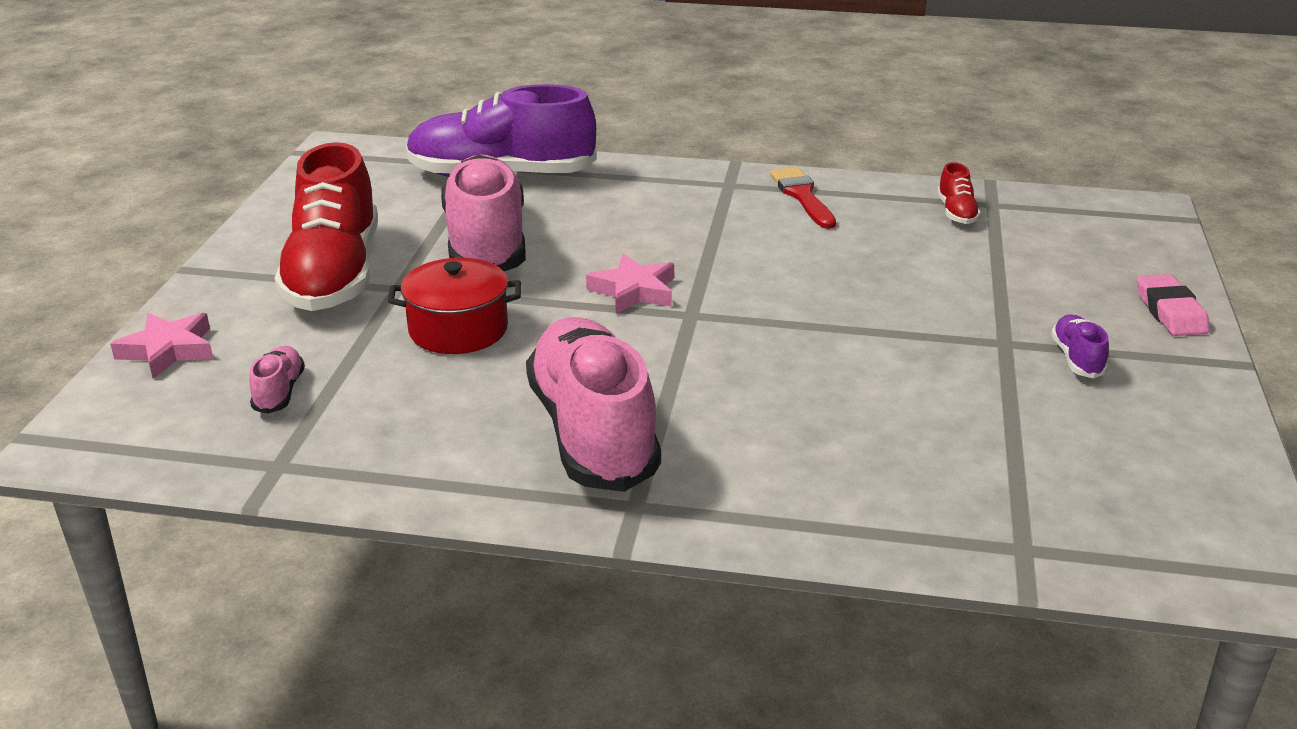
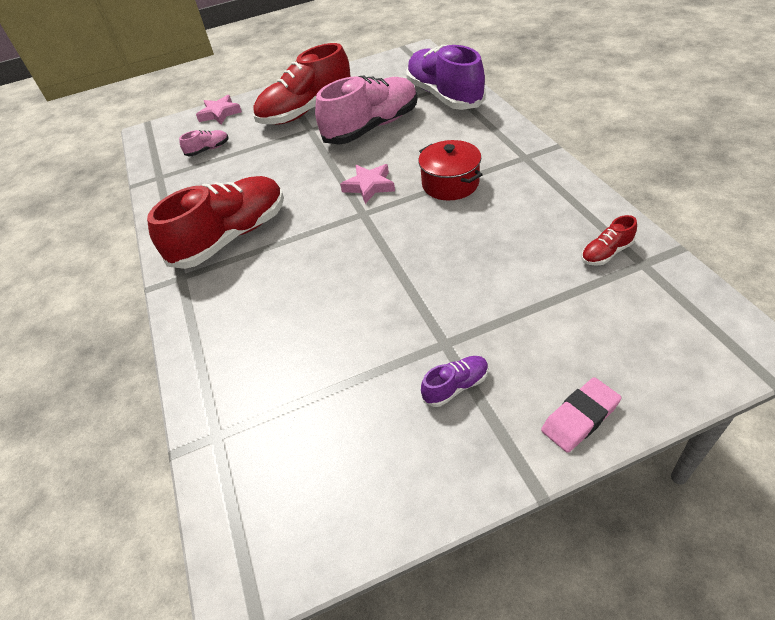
camera: 65 degrees right, 15 degrees up
red pot [388,258,521,354] -> red pot moved to [418,140,483,201]
pink shoe [526,317,661,492] -> red shoe [147,176,284,269]
red brush [770,167,836,229] -> none

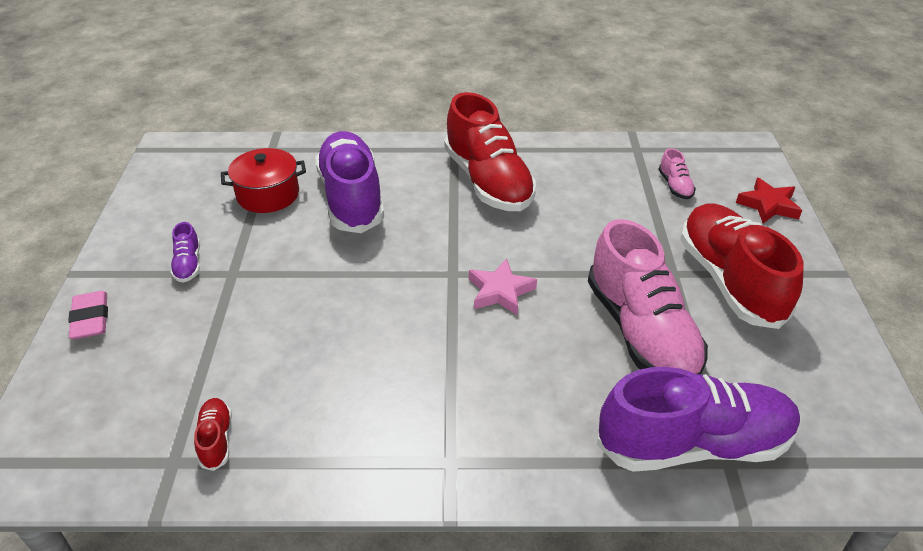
camera: 105 degrees right, 5 degrees down
pink star [196,95,242,125] -> red star [736,178,802,223]
red pot [418,140,483,201] -> red pot moved to [221,148,306,213]
none -> purple shoe [315,131,384,233]

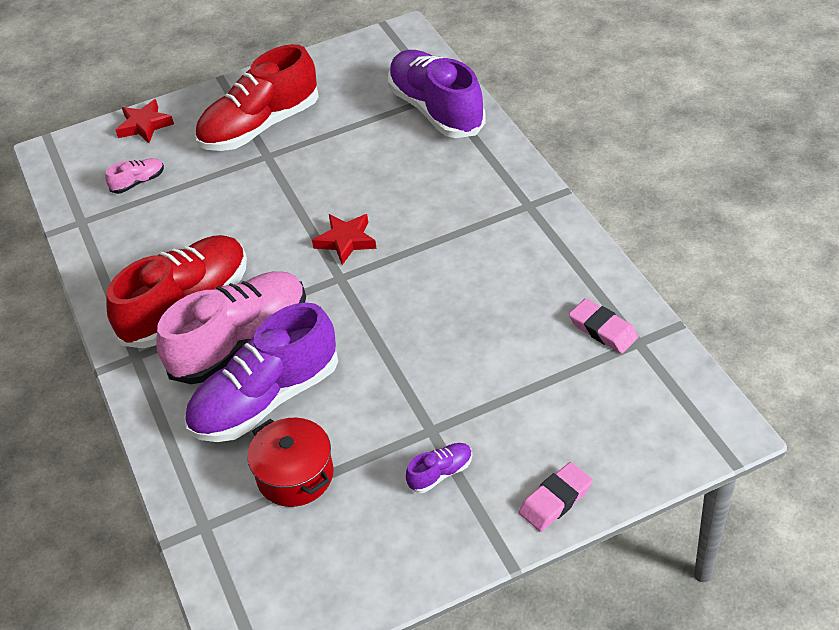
camera: 110 degrees left, 5 degrees up
red shoe [194,398,232,471] -> pink eraser [569,299,639,353]
pink star [469,259,537,315] -> red star [312,214,377,265]
pink shoe [588,219,708,374] -> pink shoe moved to [156,271,306,384]

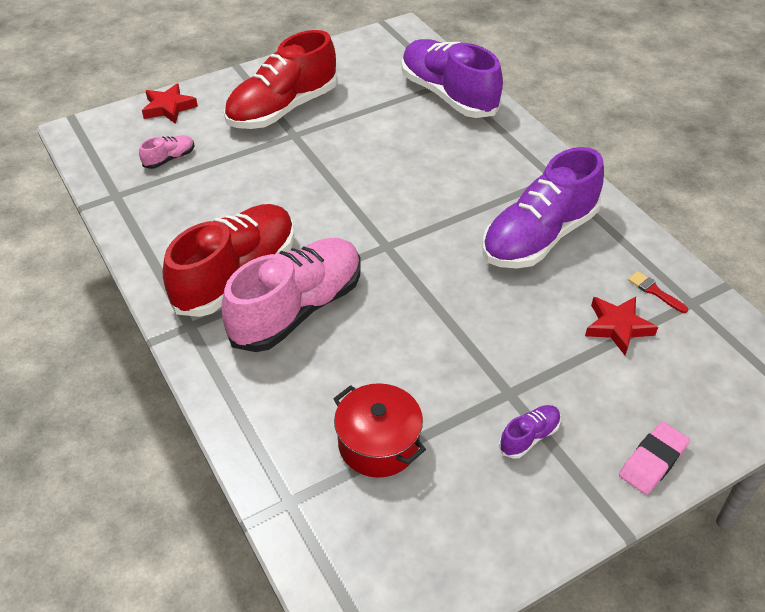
camera: 10 degrees left, 0 degrees up
purple shoe [185,302,338,442] -> purple shoe moved to [482,147,604,268]
red star [312,214,377,265] -> red star moved to [585,297,658,355]
pink eraser [569,299,639,353] -> red brush [628,271,688,313]

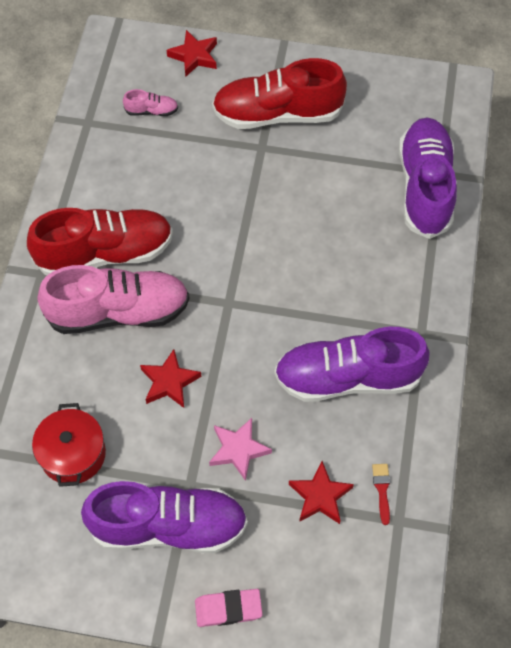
camera: 40 degrees right, 15 degrees up
purple shoe [499,405,561,459] -> purple shoe [81,481,248,553], size x2.42
none -> red star [140,349,201,408]
none -> pink star [209,418,272,481]

